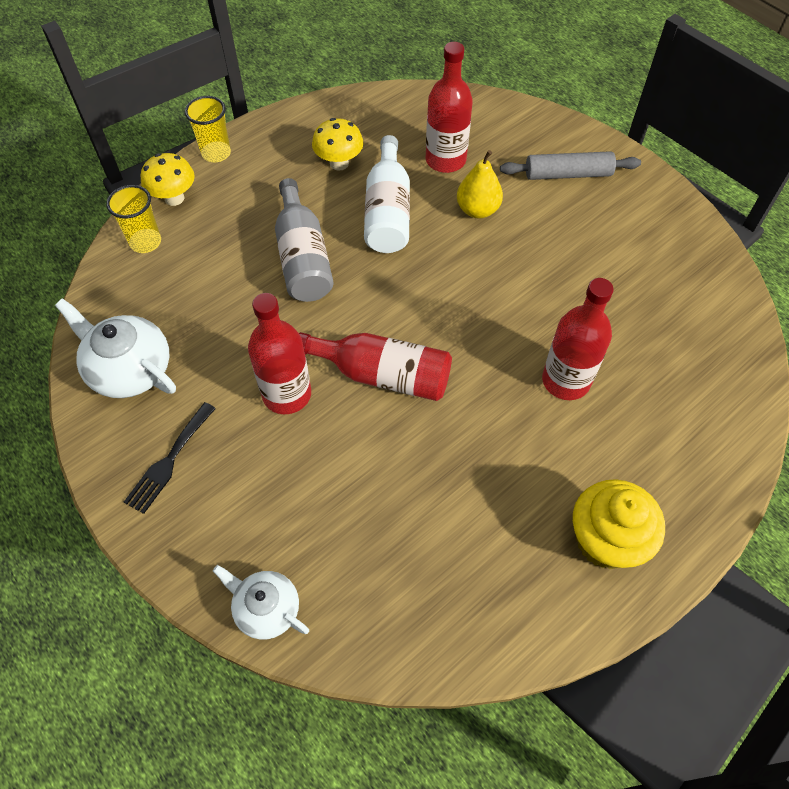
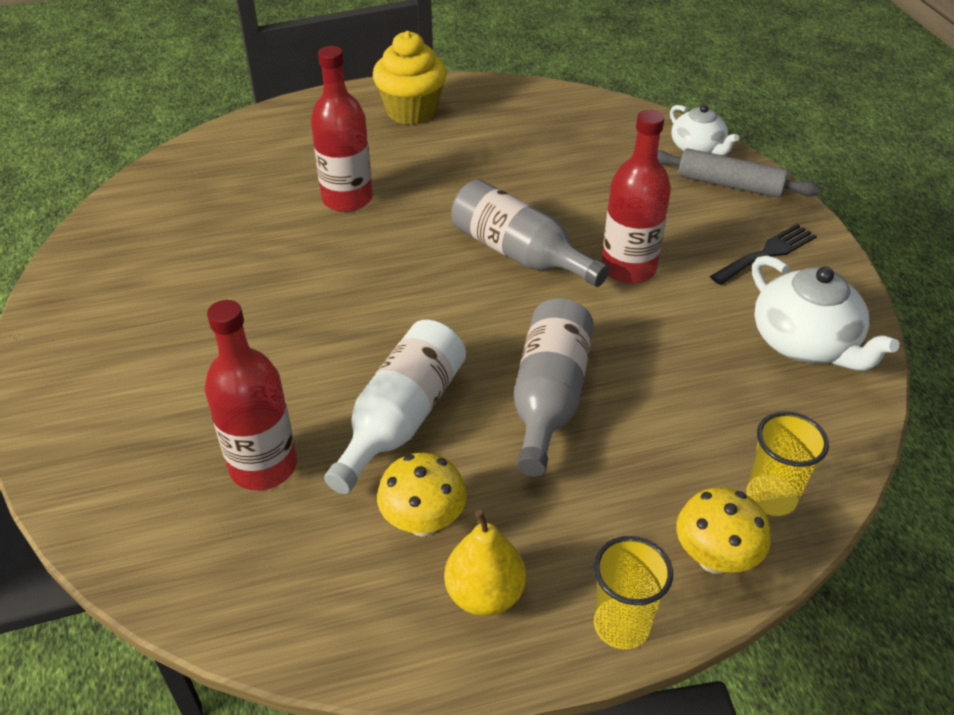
camera: 155 degrees left, 15 degrees down
red bottle [299,332,452,401] -> grey bottle [451,179,609,287]
yellow pear [457,150,503,218] -> yellow pear moved to [444,510,526,616]
grey rolling pin [500,151,641,180] -> grey rolling pin moved to [658,148,820,198]

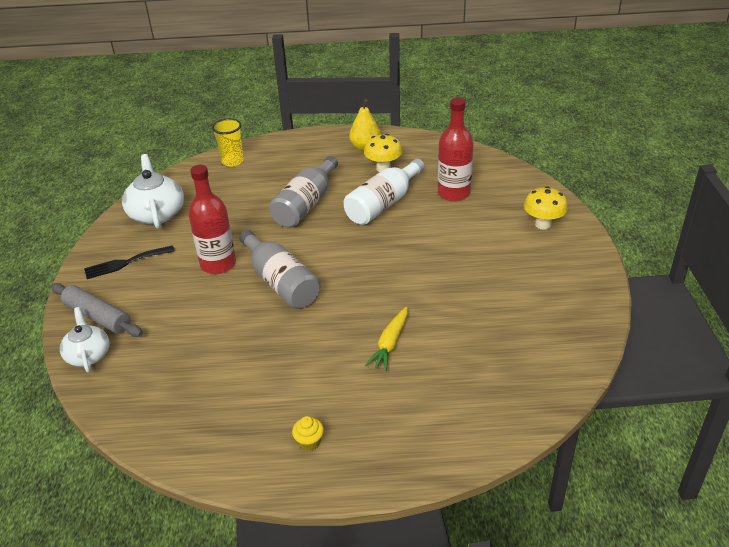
camera: 165 degrees left, 5 degrees down
red bottle [311,46,373,212] -> yellow carrot [365,307,408,371]
yellow cupcake [373,31,447,125] -> yellow cupcake [292,416,324,451], size x0.43
yellow cup [594,536,673,649] -> none
yellow mushroom [676,488,771,574] -> yellow mushroom moved to [524,186,568,230]

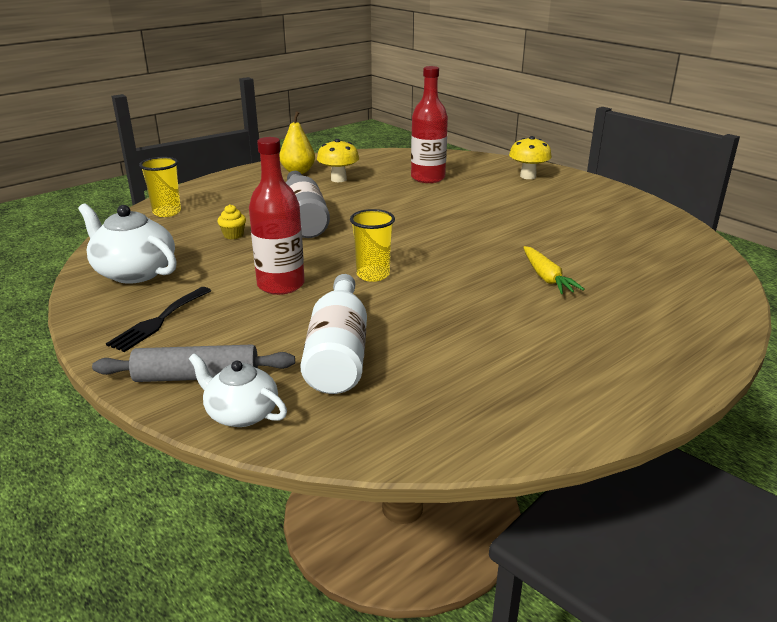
camera: 40 degrees left, 10 degrees down
grey bottle [239,230,320,309] -> yellow cup [350,209,395,282]
yellow cupcake [292,416,324,451] -> yellow cupcake moved to [217,204,246,239]
white bottle [344,159,424,225] -> white bottle moved to [300,274,367,394]

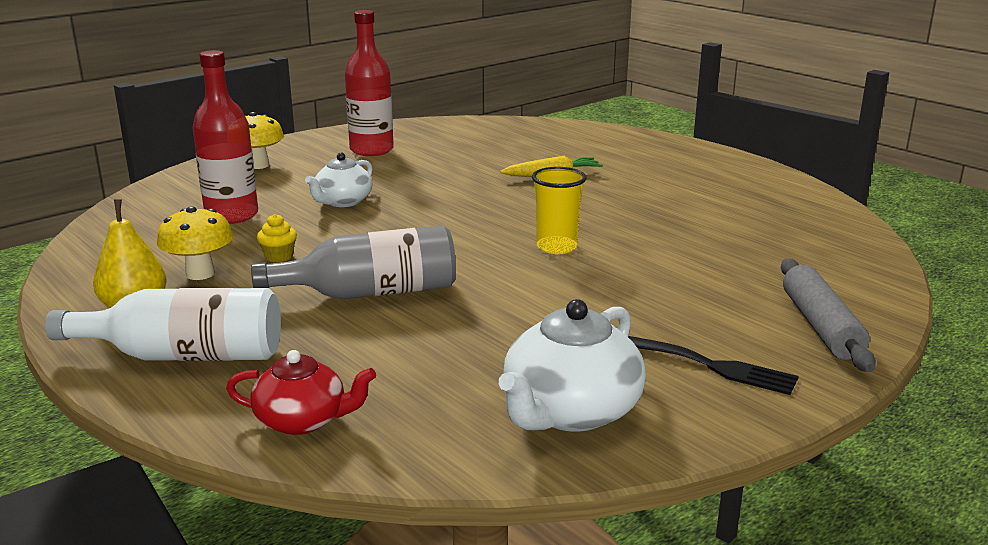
camera: 90 degrees left, 5 degrees down
yellow cup [139,157,181,217] -> red teapot [226,350,376,435]
white teapot [189,353,287,427] -> white teapot moved to [305,152,373,207]
yellow cupcake [217,204,246,239] -> yellow cupcake moved to [257,214,297,263]
red bottle [249,137,305,295] -> red bottle moved to [345,10,394,156]
white bottle [300,274,367,394] -> white bottle moved to [45,288,281,361]

